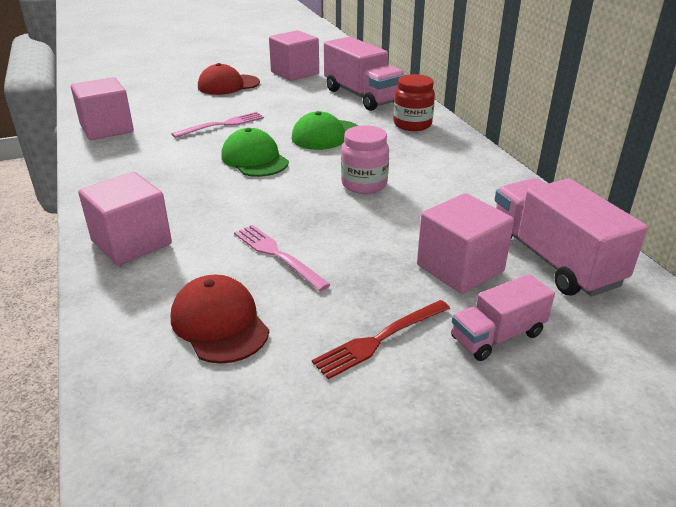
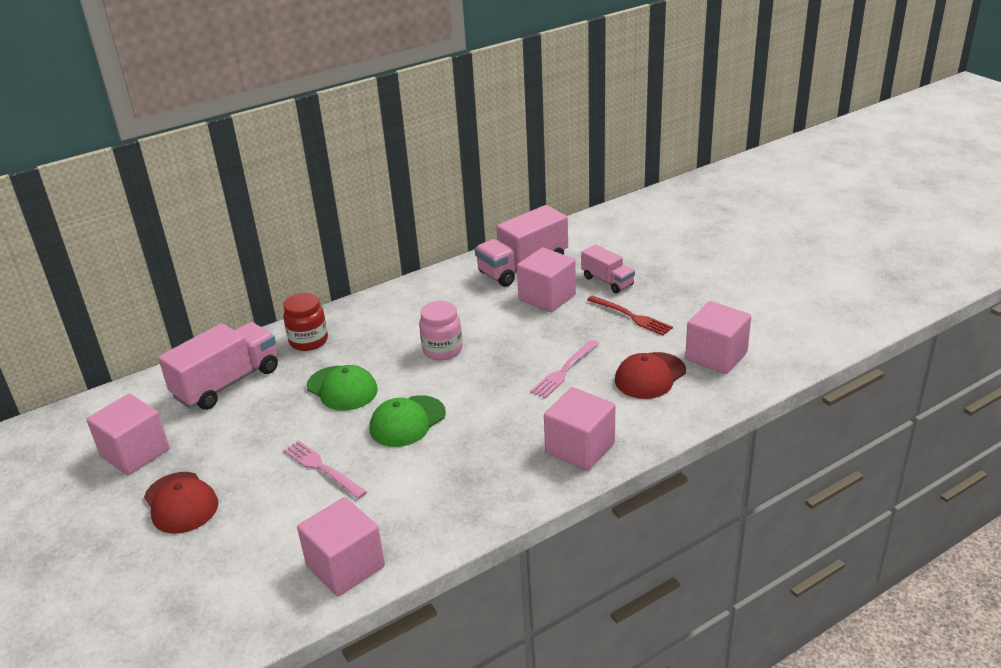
camera: 100 degrees left, 0 degrees up
none -> pink cube [685,301,751,374]

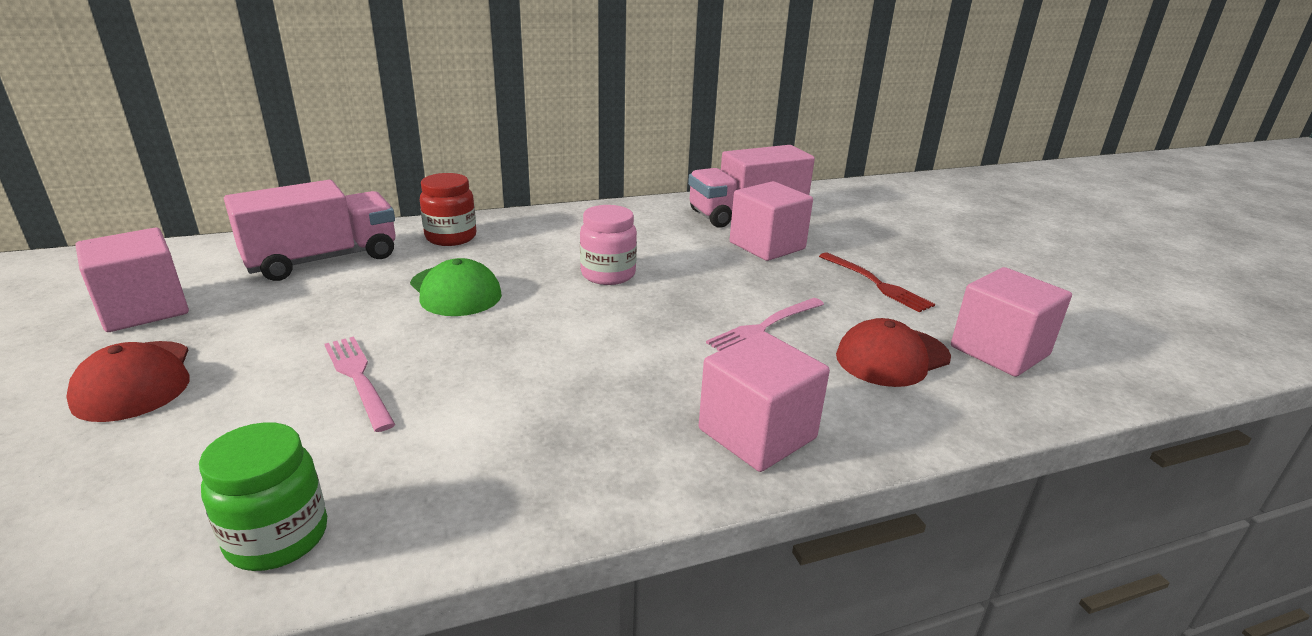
camera: 10 degrees right, 5 degrees down
pink cube [297,497,385,596] -> green jar [199,422,327,571]
green cap [370,395,446,447] -> none
pink truck [581,244,635,293] -> none

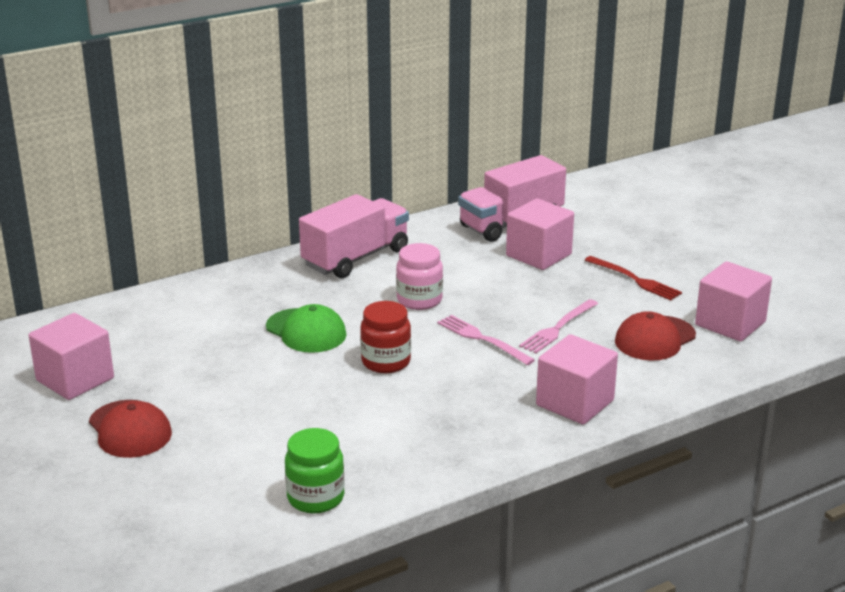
camera: 10 degrees left, 0 degrees up
pink truck [224,180,395,281] -> pink truck moved to [299,194,409,278]
pink fork [324,337,395,432] -> pink fork moved to [437,315,535,365]
red jar [420,173,476,246] -> red jar moved to [360,301,411,373]

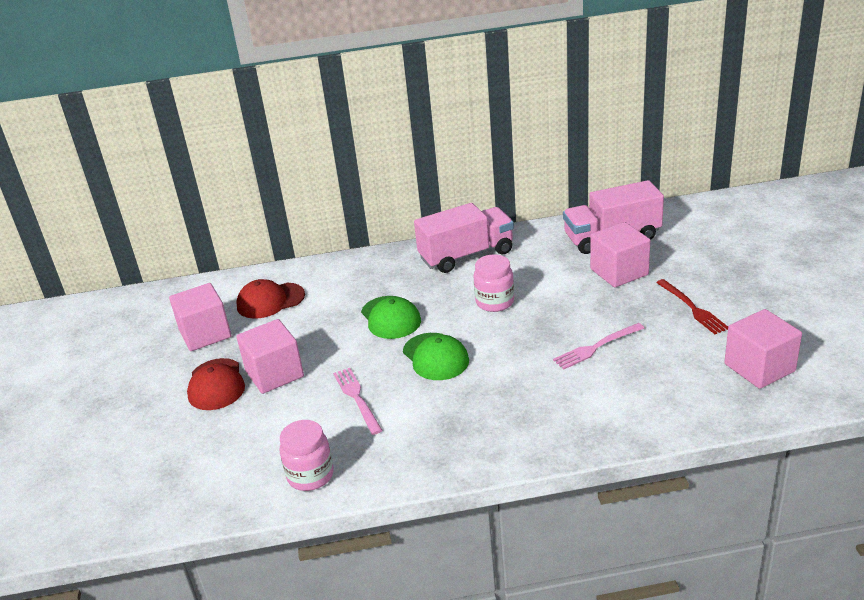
camera: 25 degrees right, 5 degrees up
green jar [285,428,345,513] -> pink jar [280,420,334,491]
red jar [360,301,411,373] -> green cap [403,333,469,380]
pink fork [437,315,535,365] -> pink fork moved to [333,368,383,435]
pink cube [536,334,618,425] -> pink cube moved to [236,319,304,394]
red cap [615,311,696,361] -> red cap moved to [236,279,305,319]

